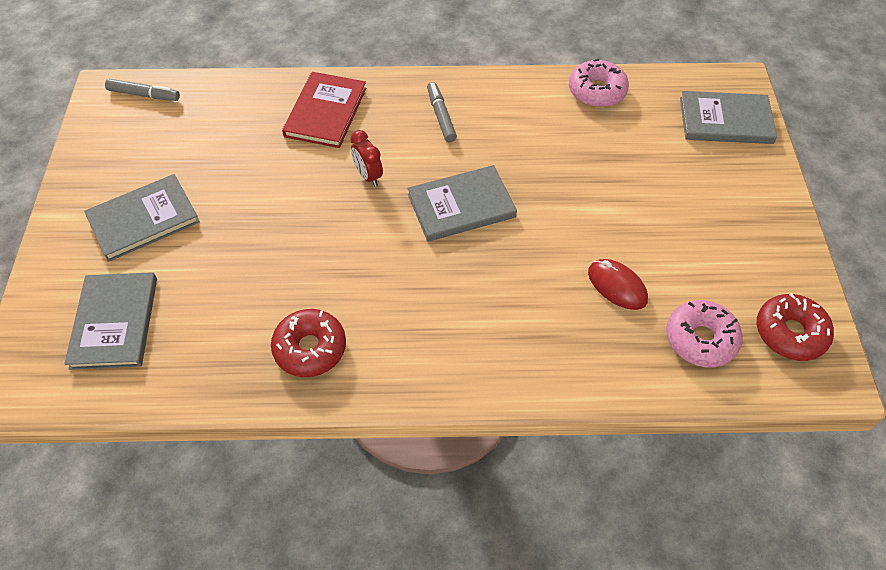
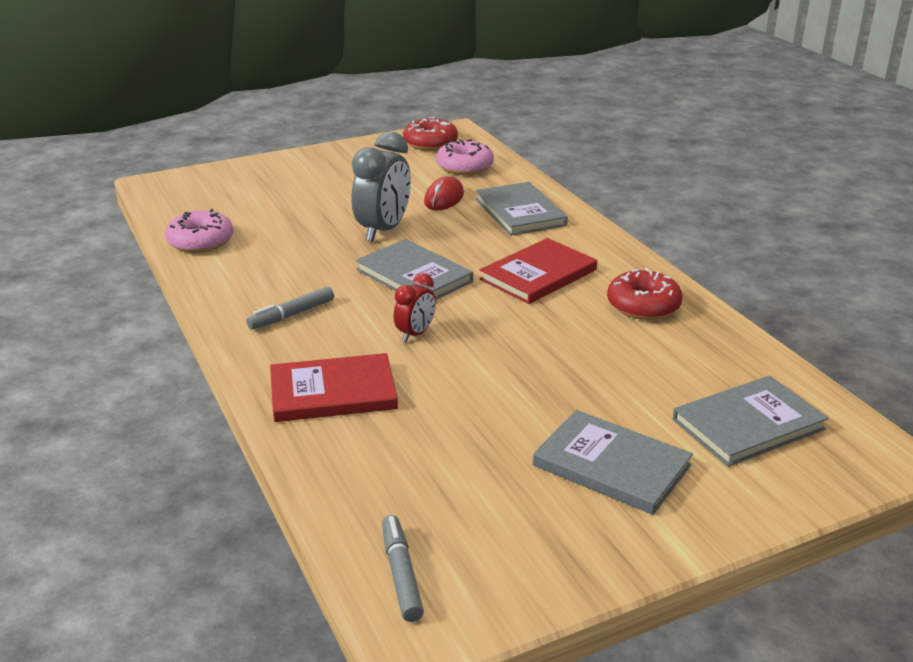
camera: 115 degrees left, 25 degrees down
grey book [680,91,777,144] -> grey book moved to [475,182,568,236]
none -> grey clock [351,131,411,242]
none -> red book [479,238,597,304]

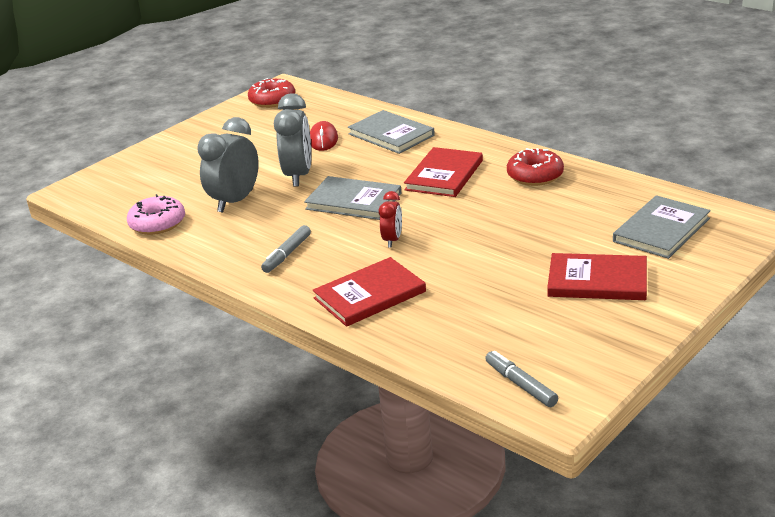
camera: 20 degrees left, 0 degrees up
pink donut [436,139,494,175] -> none
grey book [533,410,693,515] -> red book [547,253,647,300]
none -> grey clock [197,117,259,213]

